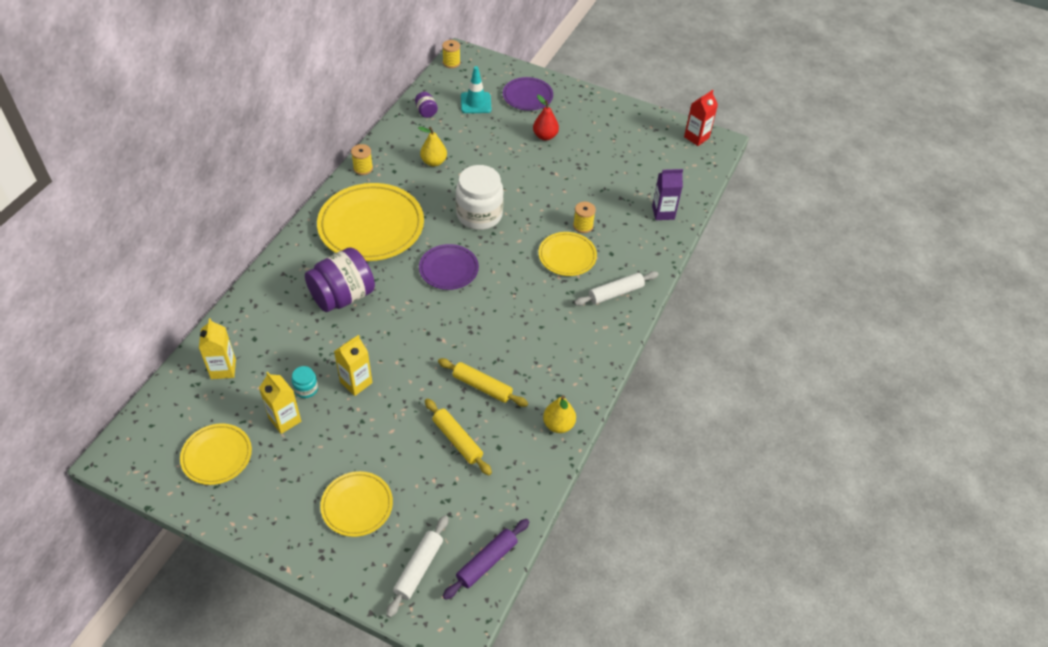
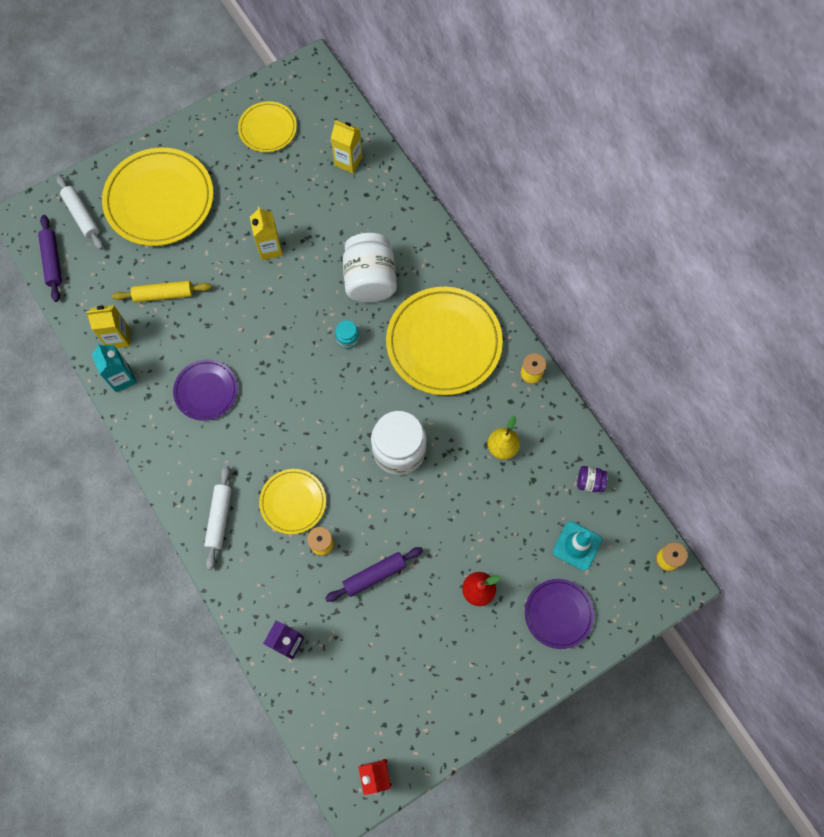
camera: 125 degrees right, 20 degrees up
yellow carton [259,372,301,434] -> yellow carton moved to [86,305,130,348]
turquoise jar [292,366,318,398] -> turquoise jar moved to [335,320,359,349]
purple jar [305,247,375,312] -> white jar [343,233,397,302]
yellow plate [320,471,393,537] -> yellow plate [102,148,214,246], size x1.83
purple plate [419,244,479,290] -> purple plate moved to [173,360,238,421]
yellow rolling pin [438,358,528,407] -> none
yellow pear [543,395,576,433] -> turquoise carton [92,344,137,392]
none -> purple rolling pin [325,547,423,602]

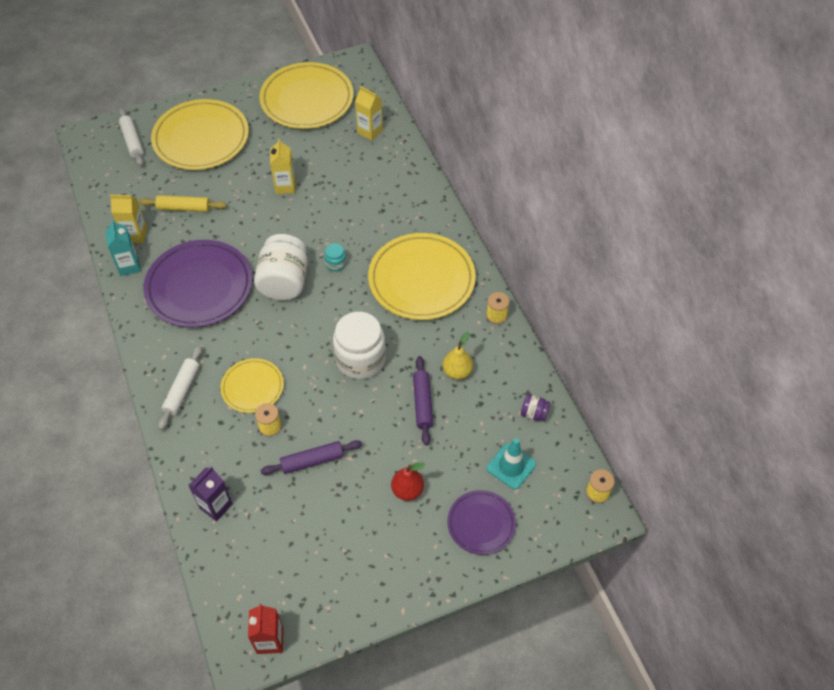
camera: 10 degrees right, 15 degrees down
purple rolling pin [38,215,62,302] -> purple rolling pin moved to [413,356,433,445]
purple plate [173,360,238,421] -> purple plate [143,240,253,328], size x1.83
yellow plate [238,101,297,152] -> yellow plate [259,62,354,129], size x1.83
white jar [343,233,397,302] -> white jar moved to [254,234,308,301]

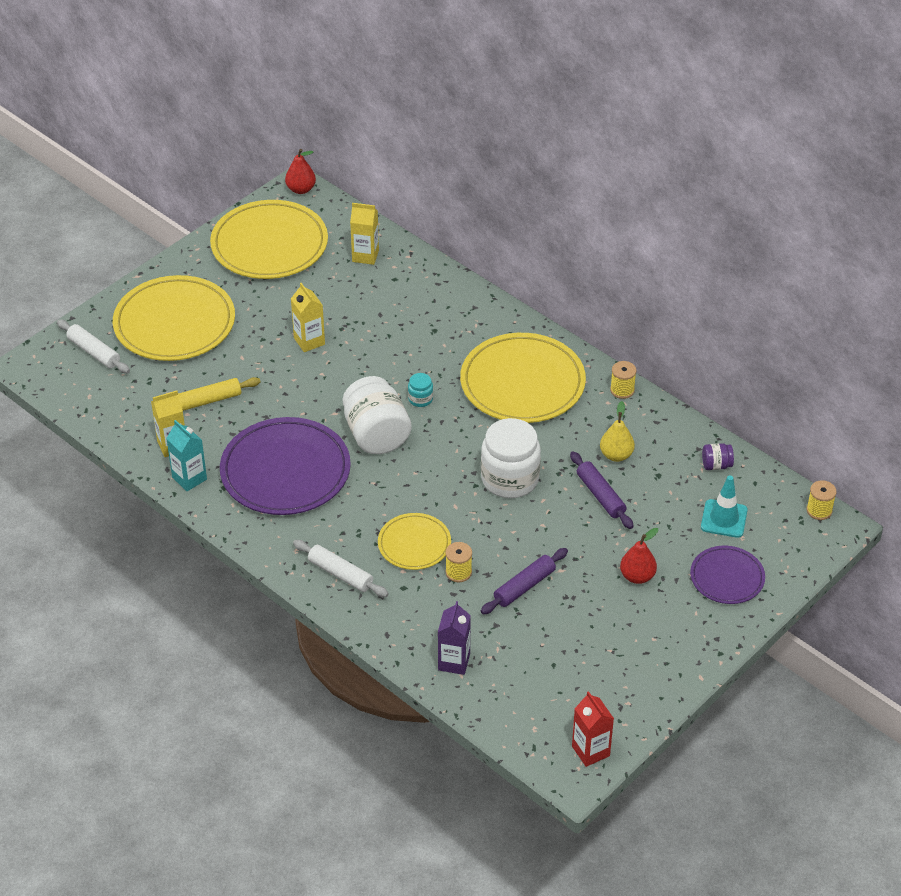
camera: 25 degrees left, 10 degrees down
white rolling pin [158,345,202,430] -> white rolling pin turned 45 degrees counterclockwise [293,540,389,597]
none -> red pear [285,149,316,194]

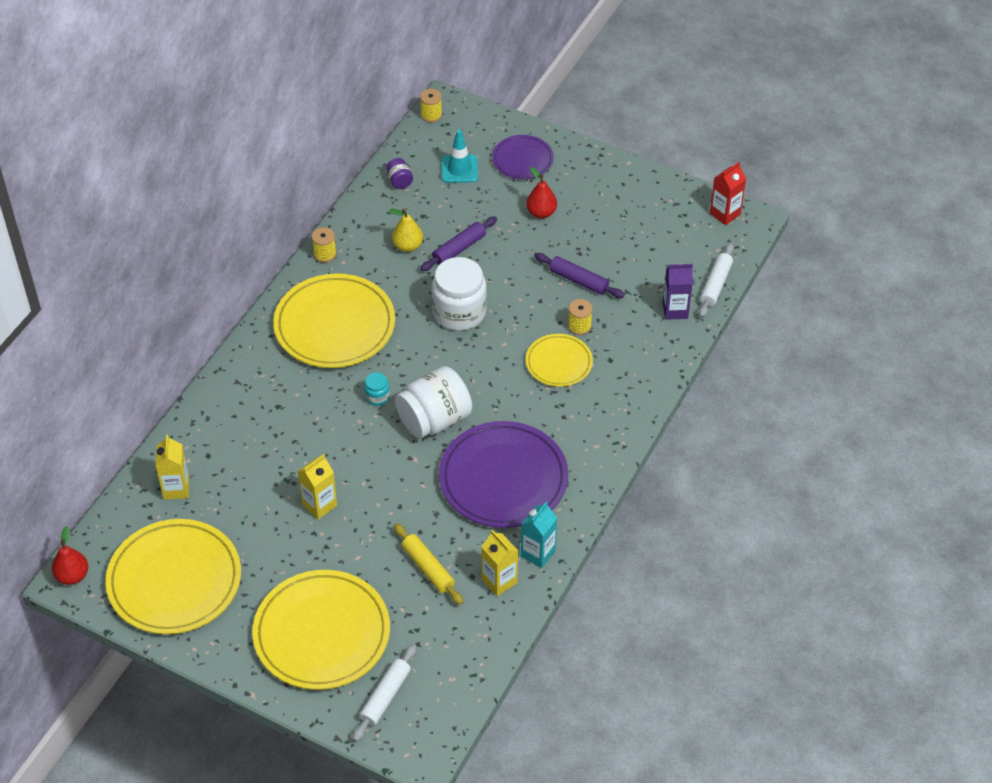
camera: 105 degrees left, 5 degrees up
white rolling pin [293,540,389,597] -> white rolling pin moved to [699,243,734,318]

